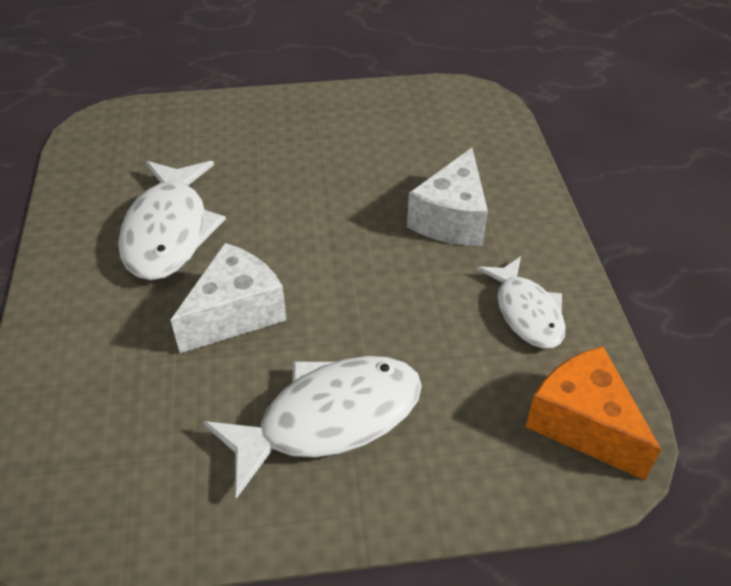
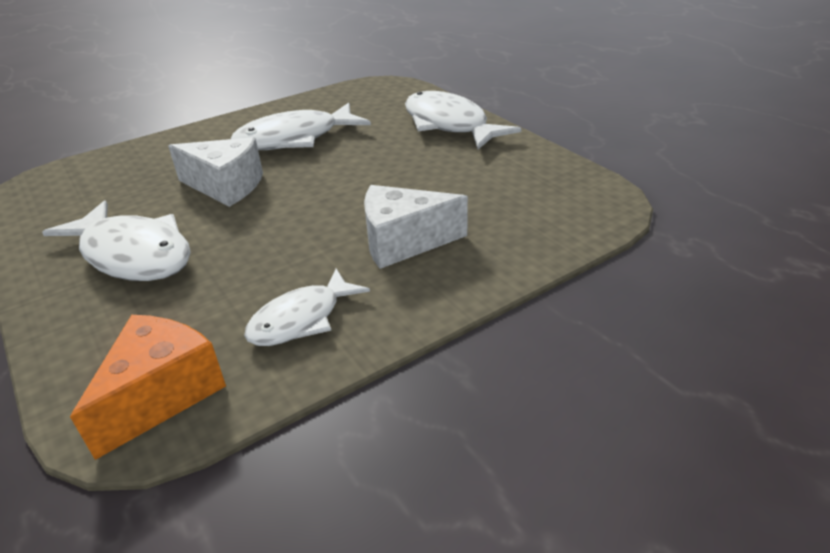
camera: 65 degrees right, 10 degrees down
none -> white fish [405,91,522,149]

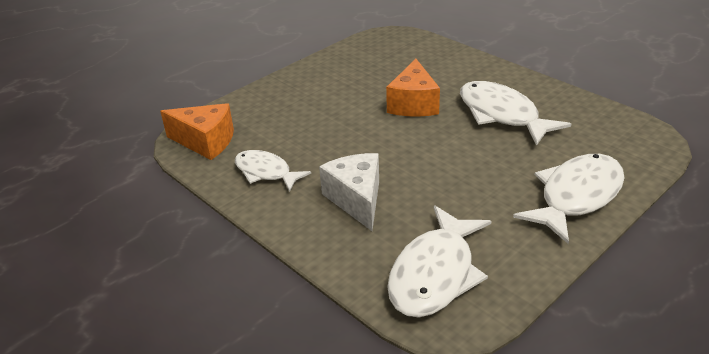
camera: 80 degrees right, 0 degrees up
white fish [42,200,191,281] -> white fish moved to [387,205,491,317]
white cheese [168,137,263,207] -> orange cheese [386,59,440,117]

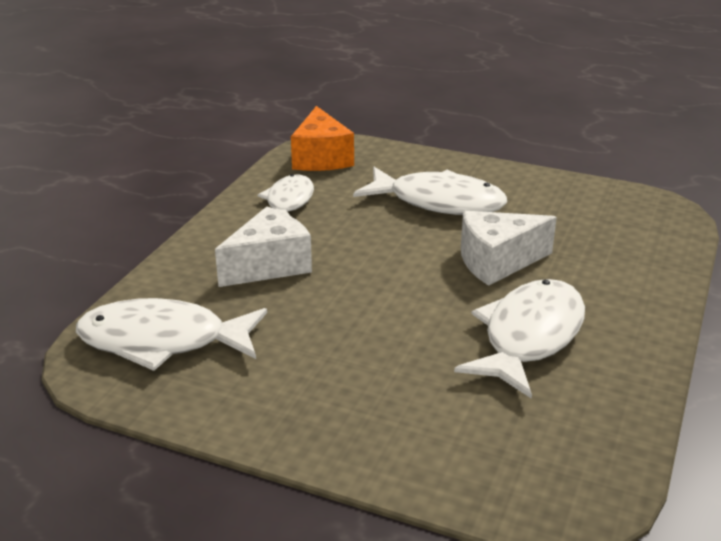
camera: 65 degrees right, 5 degrees down
orange cheese [386,59,440,117] -> white cheese [461,211,557,286]
white fish [513,154,624,244] -> white fish moved to [353,167,507,215]

